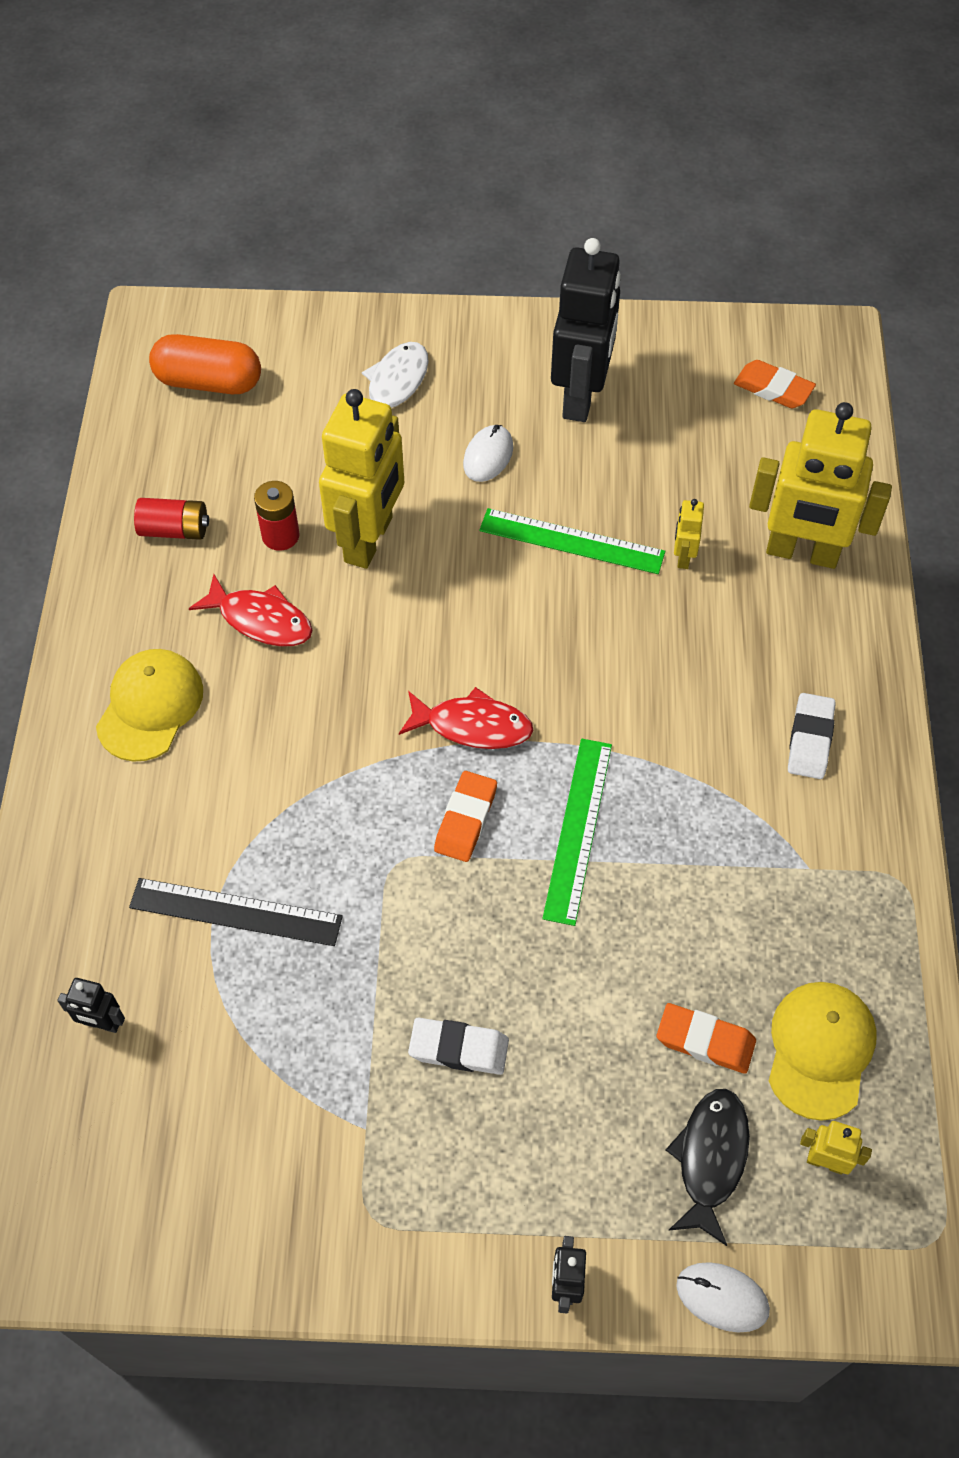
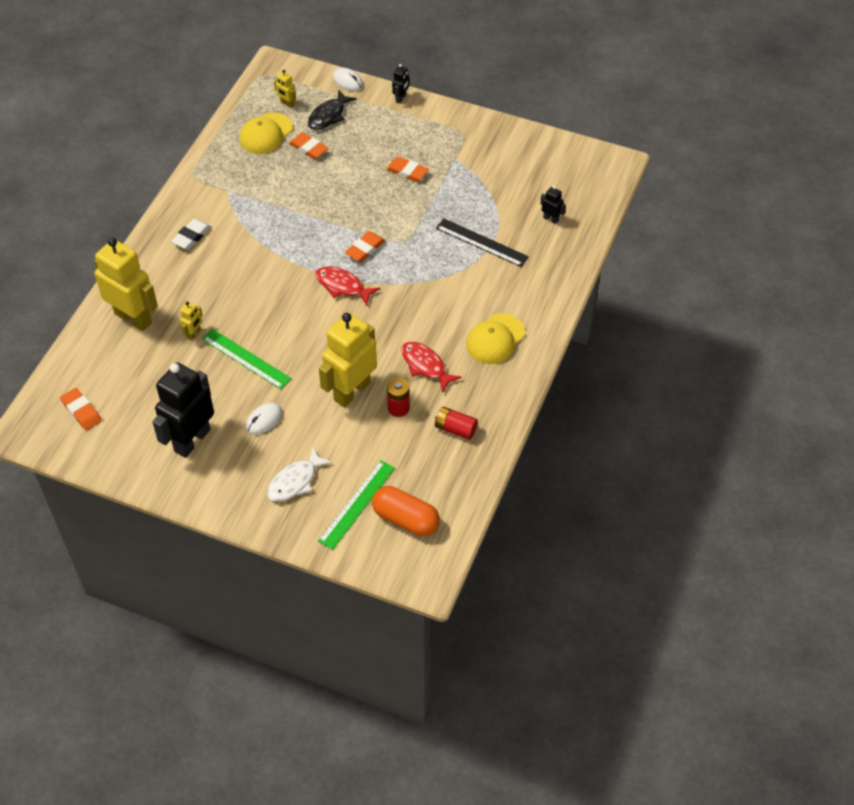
camera: 160 degrees left, 5 degrees down
white eraser [408,1018,509,1075] -> orange eraser [386,157,429,182]
green ruler [542,739,612,926] -> green ruler moved to [318,460,395,550]

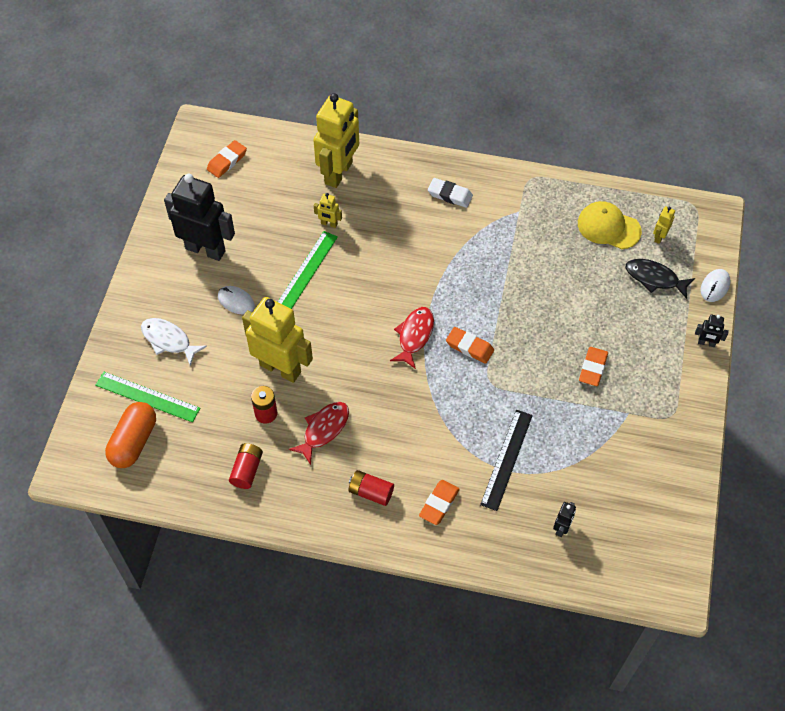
camera: 80 degrees right, 5 degrees up
orange eraser [289,132,328,159] -> orange eraser moved to [419,480,460,525]
yellow cap [466,313,525,364] -> red battery [349,470,394,506]

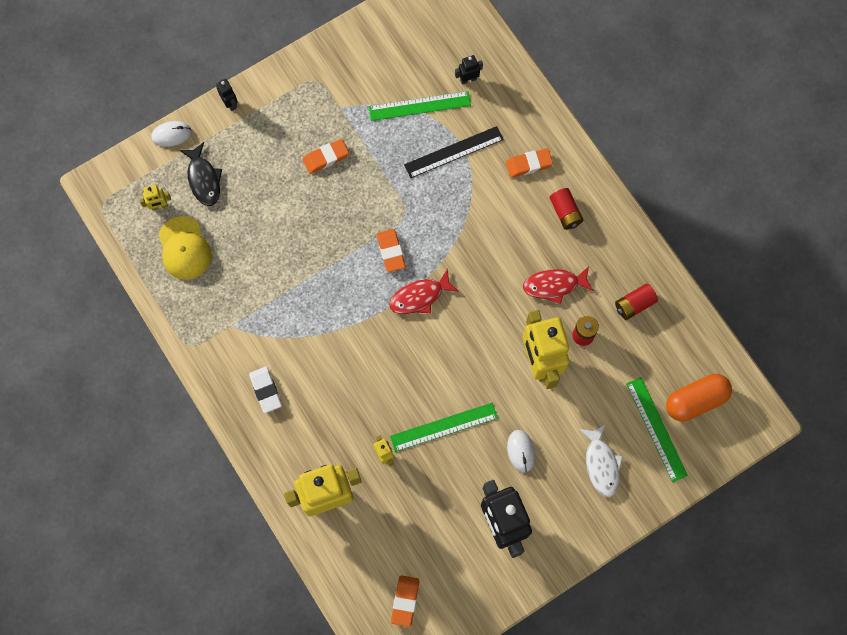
camera: 135 degrees left, 15 degrees up
orange eraser [207,140,247,178] -> orange eraser turned 75 degrees counterclockwise [391,575,419,627]
none -> green ruler [369,91,471,121]

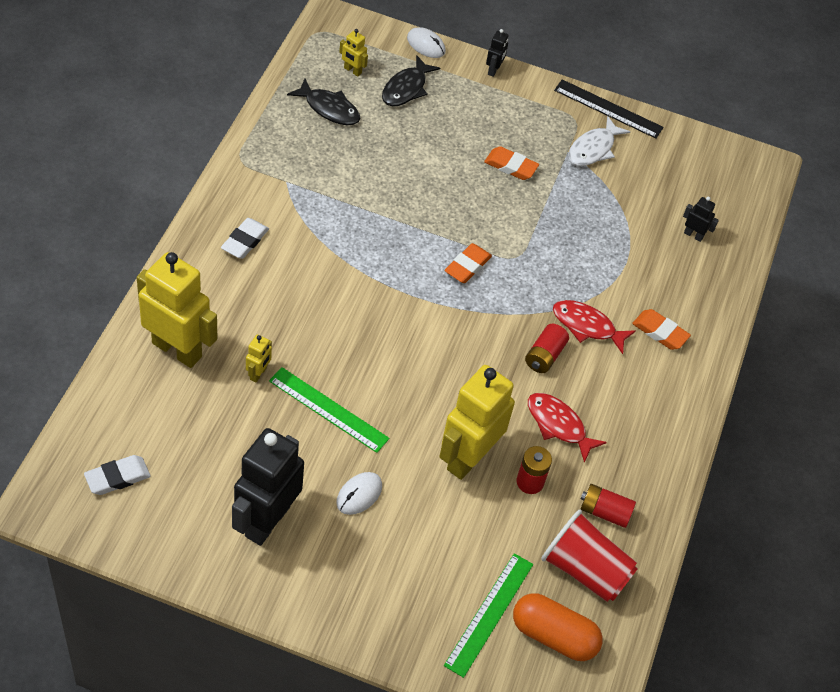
camera: 45 degrees right, 20 degrees down
yellow cap [159,216,212,280] -> black fish [287,78,360,125]
green ruler [369,91,471,121] -> none
red fish [389,268,459,314] -> red fish moved to [553,300,636,354]
orange eraser [391,575,419,627] -> white eraser [84,455,151,495]
black ruler [404,126,504,178] -> black ruler moved to [554,79,664,139]
red battery [550,188,583,230] -> red battery moved to [525,324,569,373]
white fish [579,424,623,497] -> white fish moved to [568,116,630,166]
none -> red cup [541,510,638,602]

